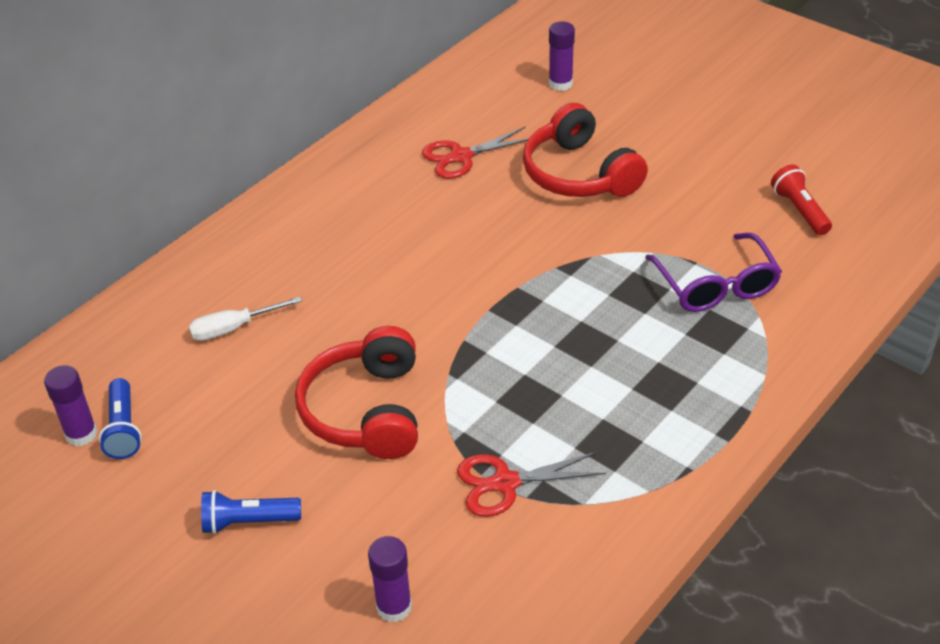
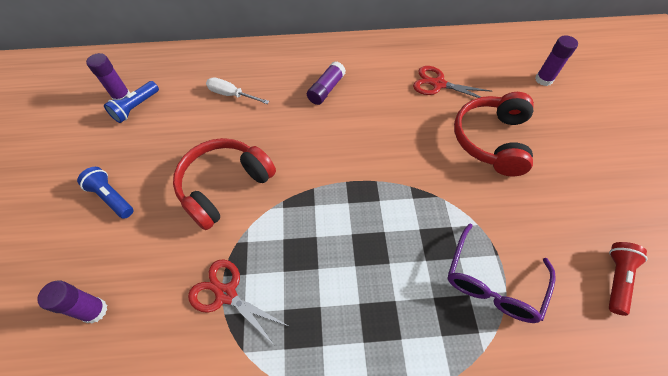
camera: 45 degrees right, 15 degrees up
none -> purple glue stick [307,61,346,105]

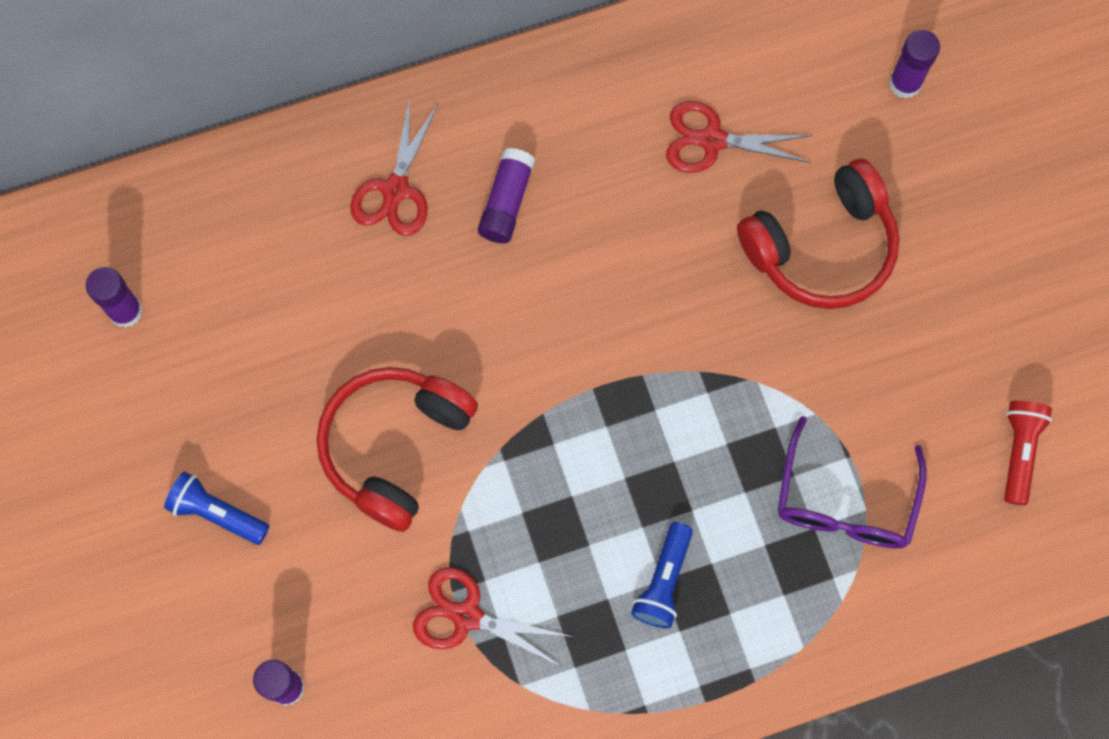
camera: 15 degrees left, 15 degrees up
blue flashlight [104,81,159,123] -> blue flashlight moved to [631,522,693,628]
white screwdriver [206,77,269,104] -> none
red headphones [454,92,534,176] -> red headphones turned 120 degrees counterclockwise [737,159,899,309]
none -> red scissors [350,97,438,236]

